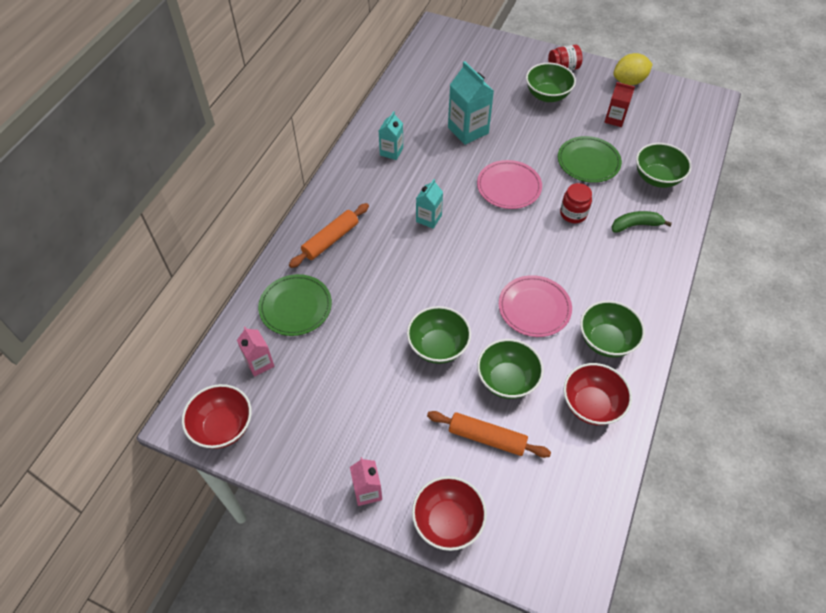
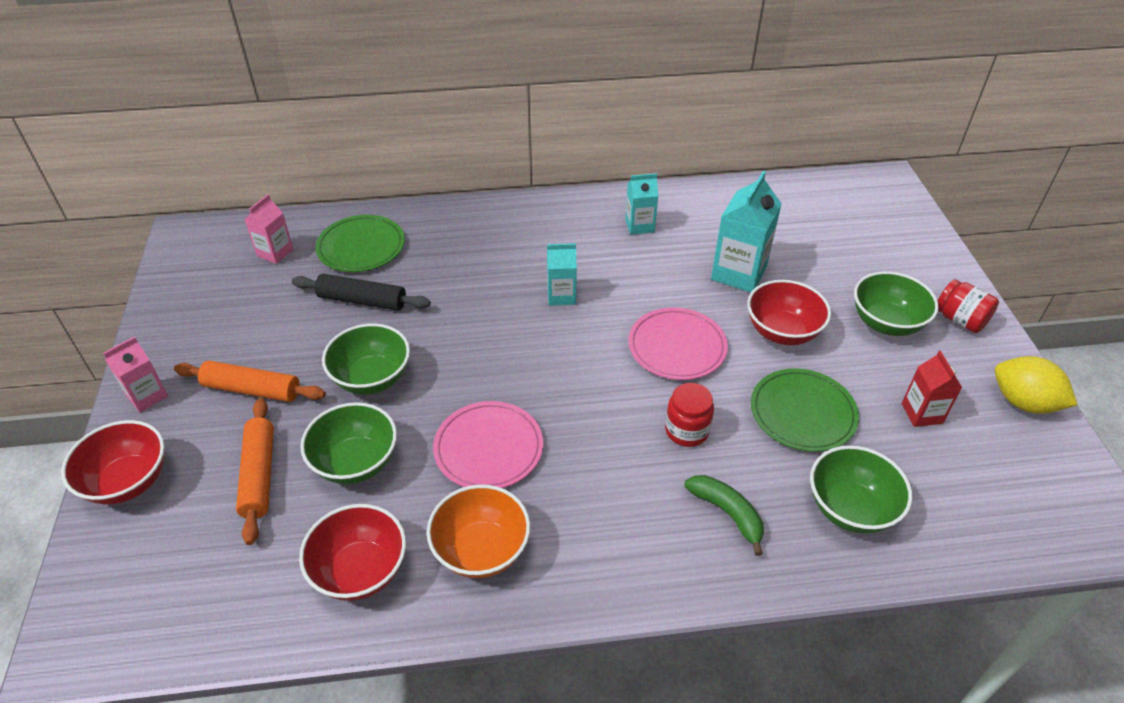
camera: 60 degrees right, 10 degrees down
red bowl [182,384,252,449] -> red bowl moved to [747,280,831,345]
orange rolling pin [289,203,369,268] -> orange rolling pin moved to [174,360,326,402]
green bowl [580,301,645,358] -> orange bowl [427,484,530,578]
none -> black rolling pin [292,274,431,311]

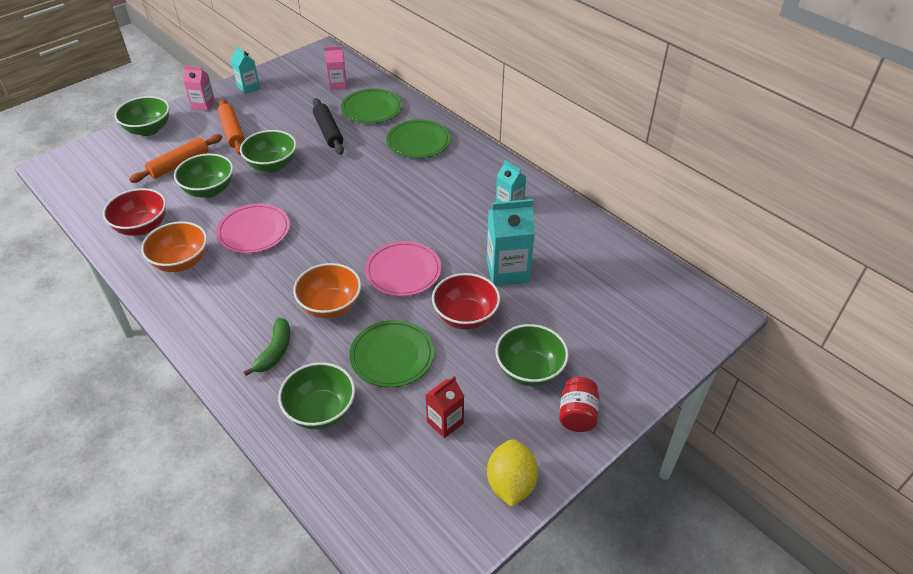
camera: 55 degrees right, 0 degrees up
red bowl [61,420,165,505] -> green bowl [114,96,169,136]
turquoise carton [547,243,577,306] -> turquoise carton moved to [231,46,260,94]
red jar [665,383,714,447] -> orange bowl [293,263,361,318]
none -> green plate [386,119,450,158]

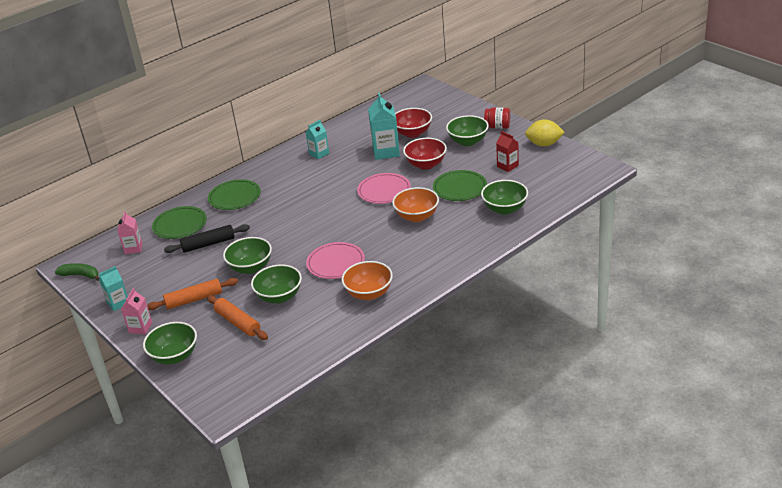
camera: 85 degrees left, 10 degrees down
red bowl [103,188,166,236] -> red bowl moved to [395,108,432,138]
green banana [244,317,290,376] -> green banana moved to [55,263,99,281]

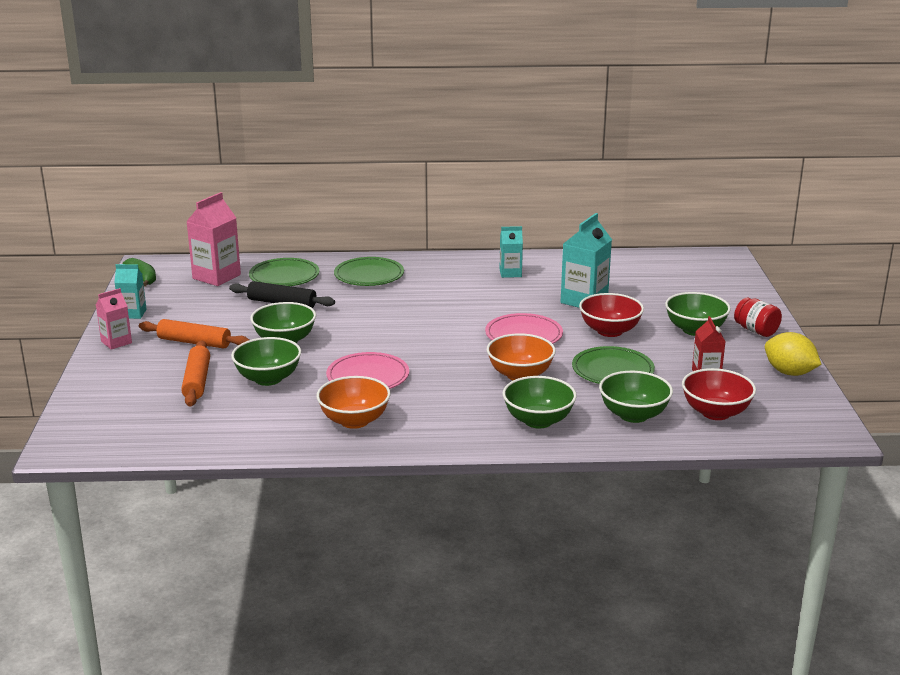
camera: 35 degrees right, 10 degrees down
pink carton [117,211,143,254] -> pink carton [186,192,241,286], size x1.67
green bowl [143,322,197,365] -> green bowl moved to [503,376,577,428]
red bowl [395,108,432,138] -> red bowl moved to [682,368,756,420]

